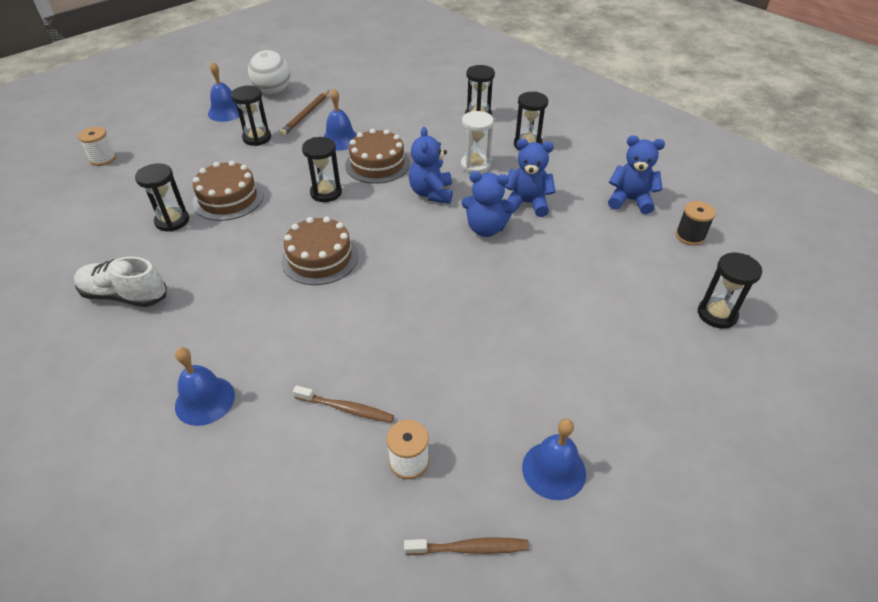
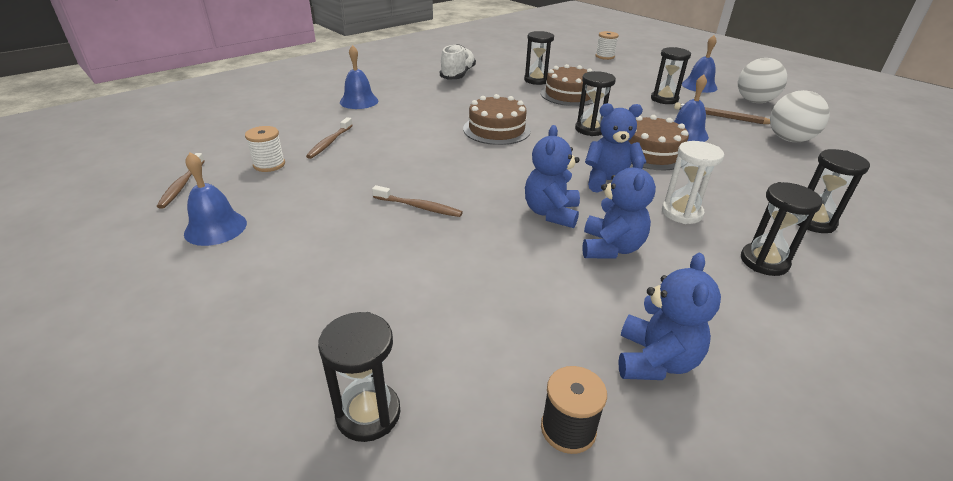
camera: 90 degrees right, 10 degrees down
none -> brown toothbrush [372,185,463,217]
none -> white ball [770,90,829,142]

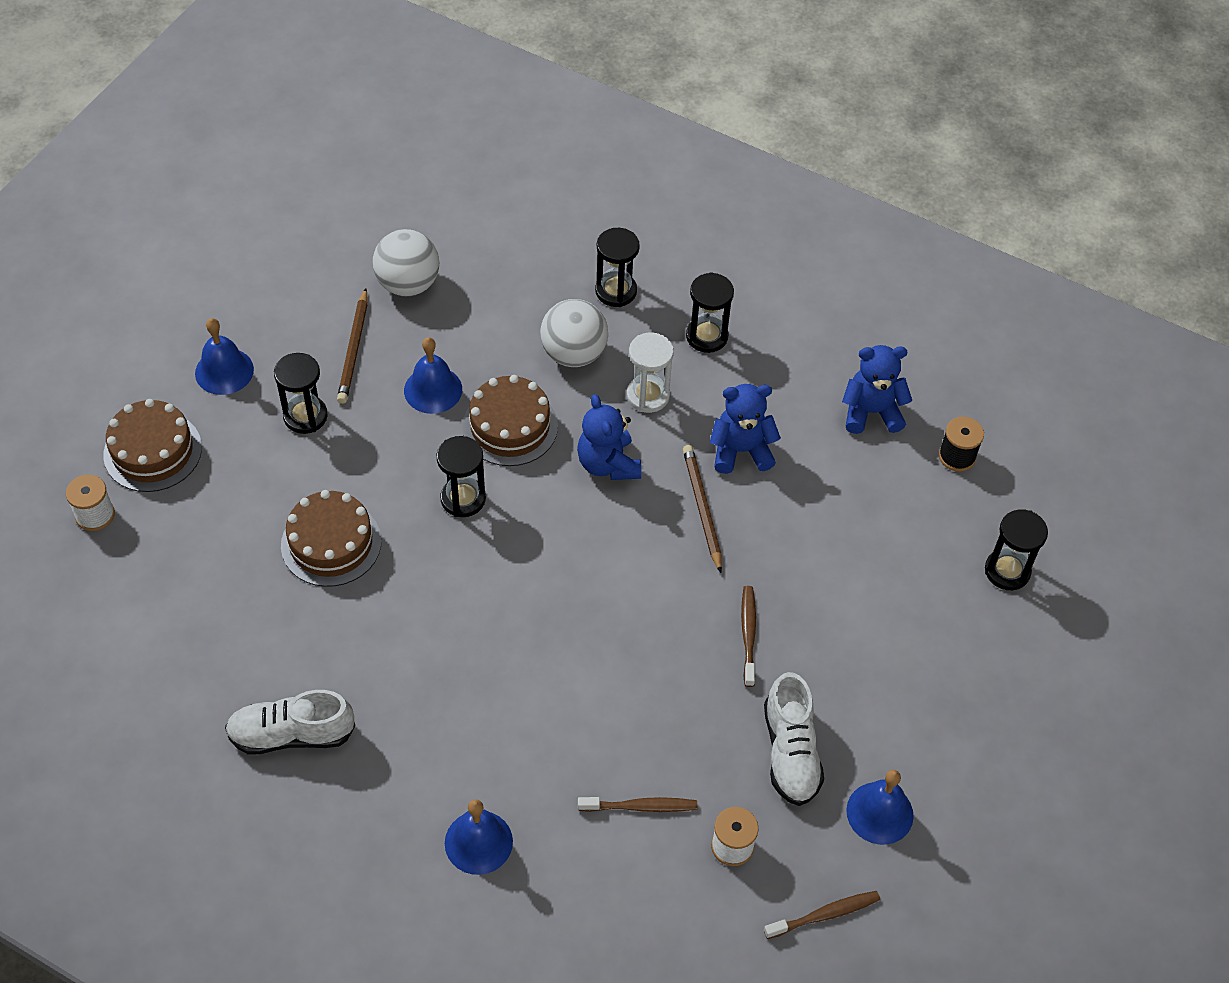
camera: 110 degrees left, 20 degrees up
brown cake [463,94,531,145] -> brown cake moved to [103,399,202,492]
black hourglass [524,31,554,85] -> none
blue teddy bear [525,125,580,228] -> brown pencil [683,445,722,573]
white ball [738,58,787,103] -> white ball moved to [540,299,608,367]
none -> white shoe [764,672,824,806]

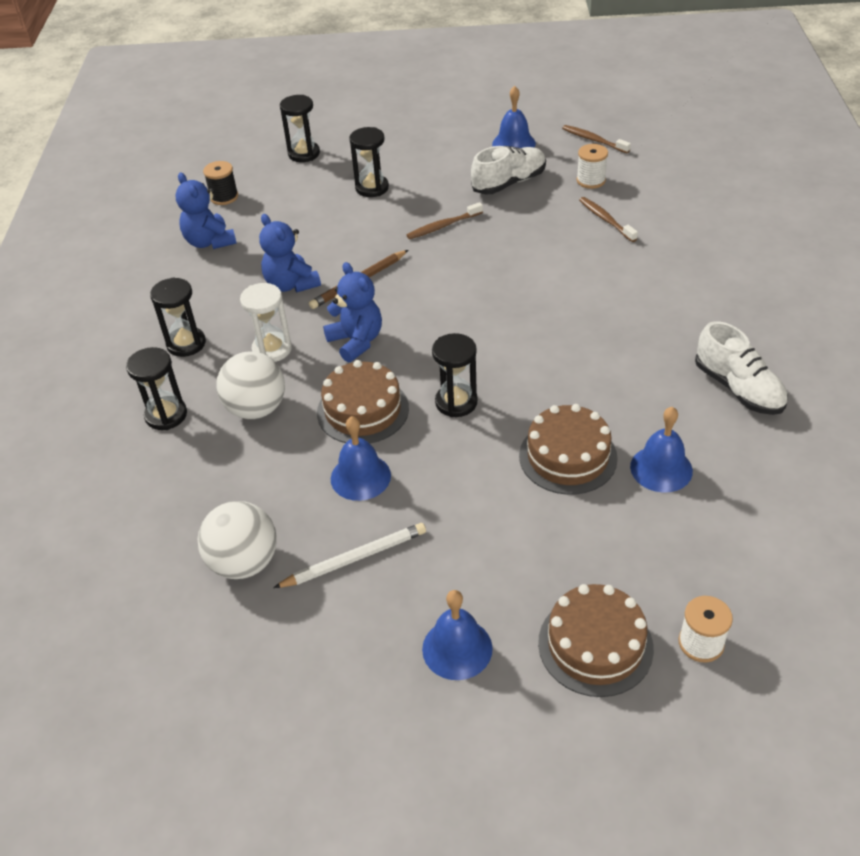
camera: 115 degrees left, 10 degrees down
black hourglass [274,353,328,434] -> black hourglass moved to [349,127,389,197]
brown pencil [337,288,368,404] -> white pencil [273,523,426,588]
blue bell [445,799,513,875] -> blue bell moved to [630,407,693,493]
blue teddy bear [577,394,641,480] -> blue teddy bear turned 75 degrees counterclockwise [323,262,382,362]

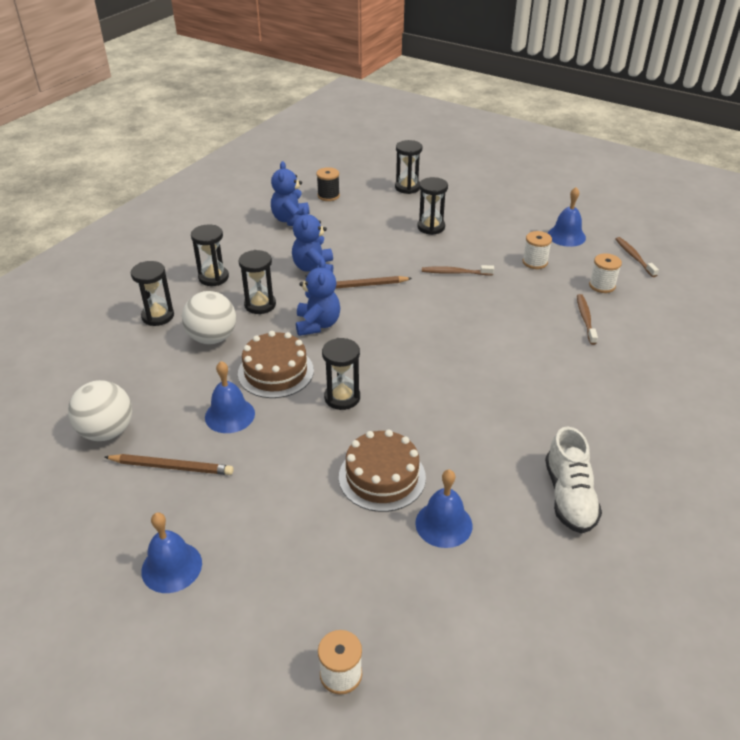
camera: 30 degrees right, 5 degrees down
white hourglass [240,283,292,362] -> black hourglass [238,250,276,314]
white pencil [273,523,426,588] -> brown pencil [105,454,234,475]
white shoe [471,146,546,194] -> white spool [523,231,552,269]
brown cake [538,584,654,697] -> none

